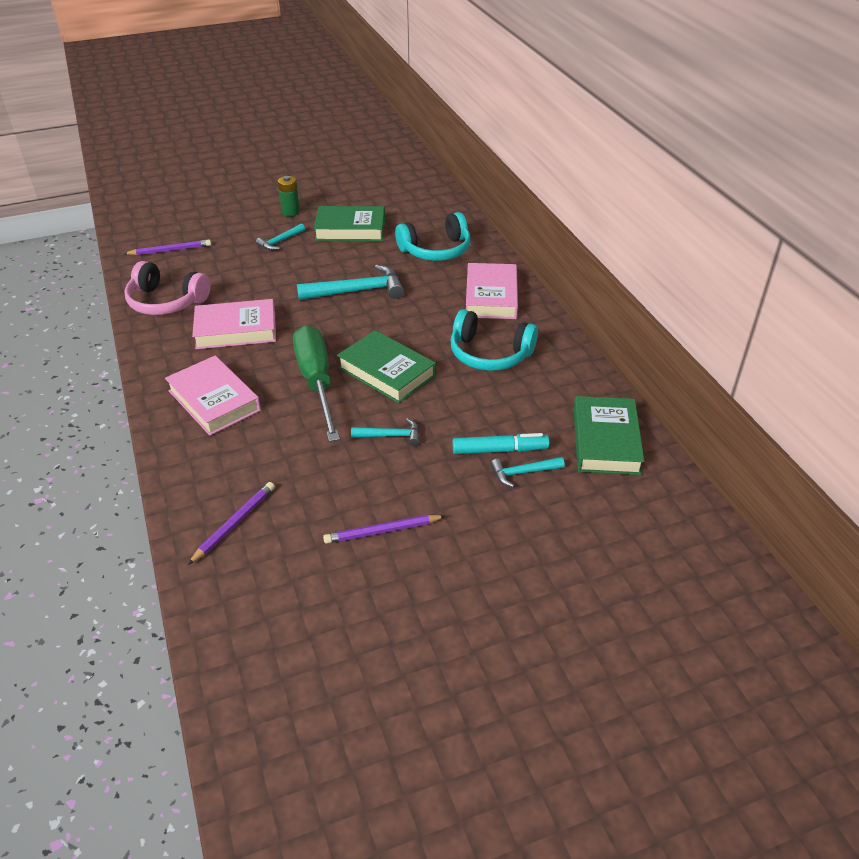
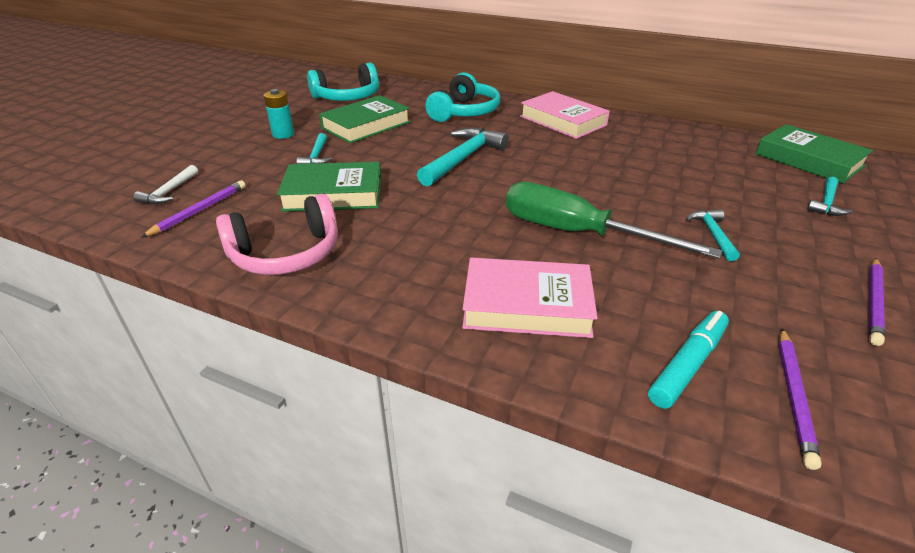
camera: 45 degrees left, 5 degrees down
purple pencil [188,482,275,565] -> purple pencil turned 150 degrees counterclockwise [778,328,822,470]
pink book [192,299,276,349] -> none
green battery [278,176,300,217] -> turquoise battery [263,89,294,139]
green book [337,330,436,403] -> green book moved to [277,162,381,212]
turquoise hammer [351,418,419,446] -> turquoise hammer turned 45 degrees counterclockwise [685,209,740,261]
turquoise headphones [451,309,538,371] -> turquoise headphones moved to [307,63,379,101]
turquoise marker [453,433,549,454] -> turquoise marker moved to [648,311,729,409]
none -> white hammer [133,165,198,204]

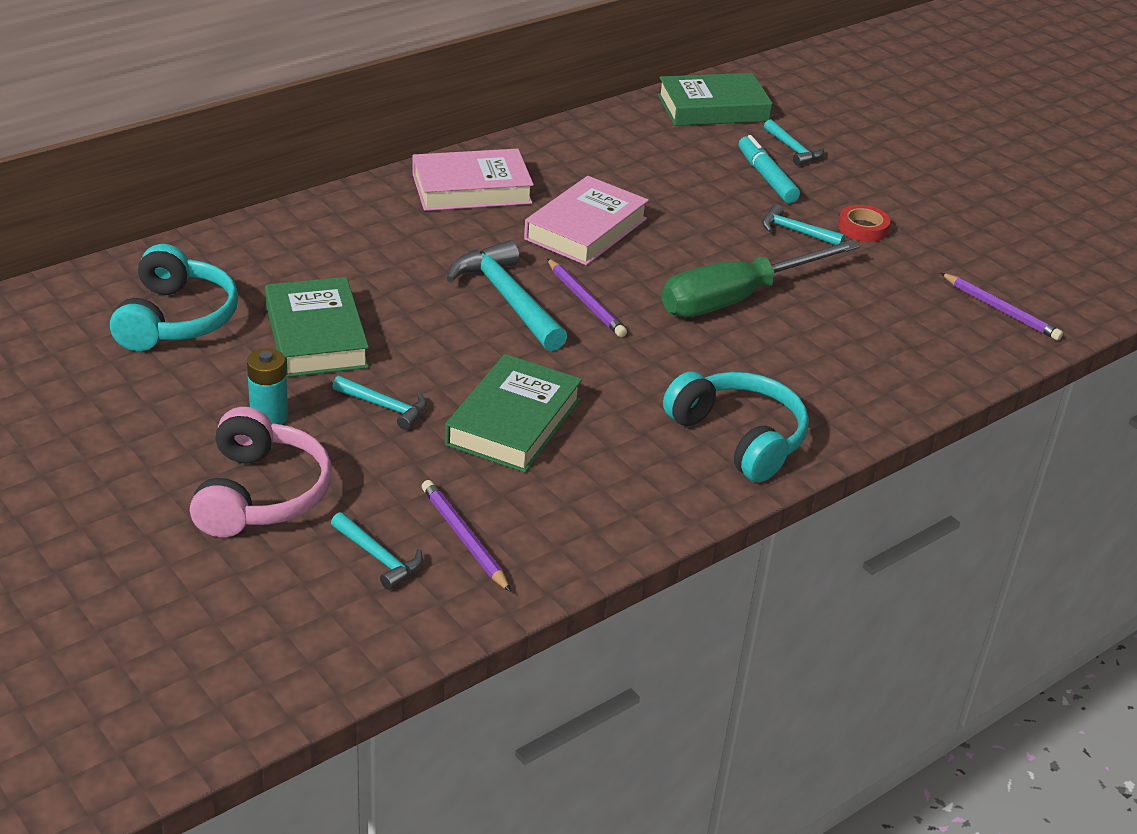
camera: 65 degrees left, 0 degrees up
white hammer [133,165,198,204] -> turquoise hammer [331,512,423,590]
pink headphones [216,194,338,275] -> pink headphones moved to [190,407,332,537]
turquoise headphones [425,73,500,122] -> turquoise headphones moved to [663,371,809,482]
pink book [462,258,598,338] -> pink book moved to [524,176,649,265]
turquoise marker [648,311,729,409] -> turquoise marker moved to [739,135,800,203]
purple pencil [869,258,885,346] -> purple pencil moved to [547,258,627,337]
none -> red tape [838,205,890,242]

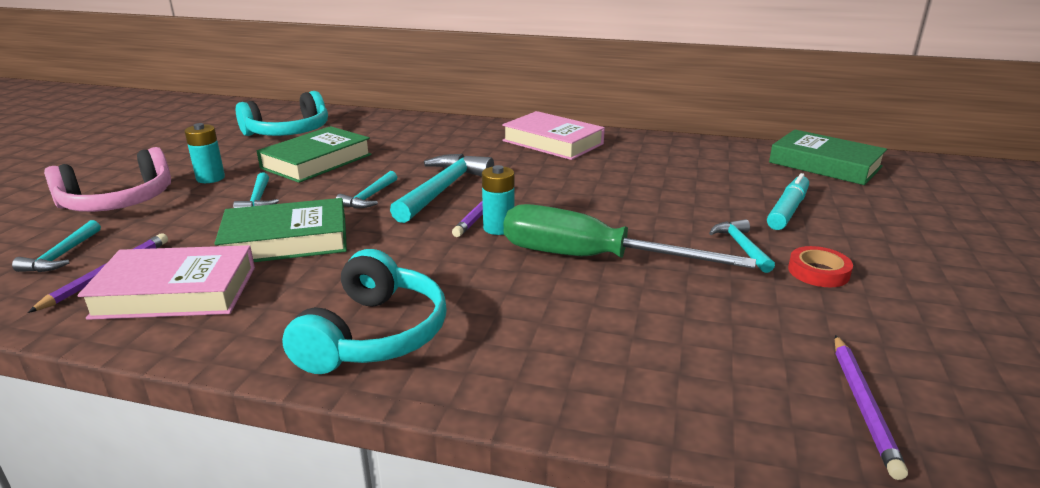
camera: 55 degrees right, 10 degrees down
pink book [524,176,649,265] -> pink book moved to [78,245,255,320]
turquoise hammer [764,119,824,166] -> turquoise hammer moved to [336,171,397,208]
none -> turquoise battery [482,165,515,235]

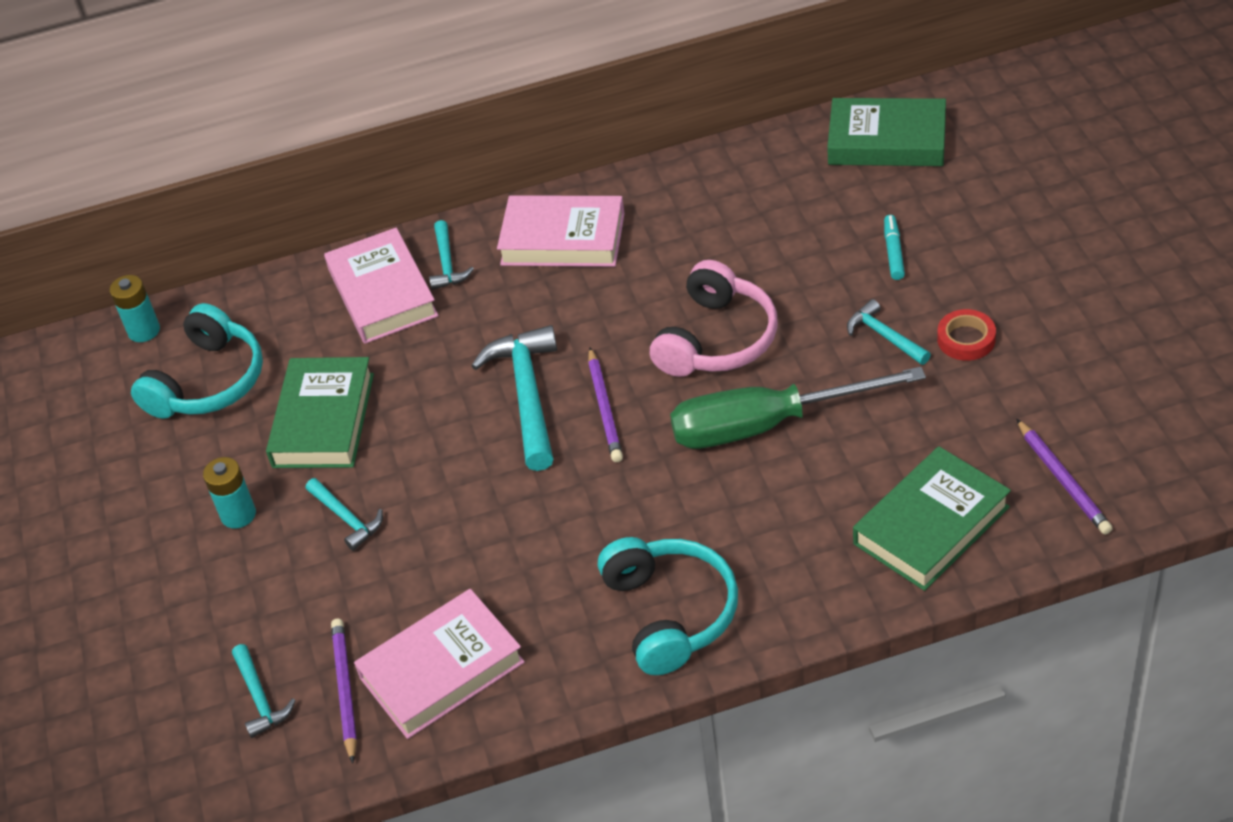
camera: 25 degrees left, 20 degrees up
pink headphones [44,147,171,212] -> pink headphones moved to [650,260,778,377]
green book [214,198,347,262] -> green book moved to [853,446,1011,591]
turquoise hammer [336,171,397,208] -> turquoise hammer moved to [429,220,474,290]
turquoise battery [482,165,515,235] -> turquoise battery moved to [110,275,160,342]
turquoise marker [767,173,809,230] -> turquoise marker [884,215,905,280], size x0.66
none -> pink book [324,228,439,344]

